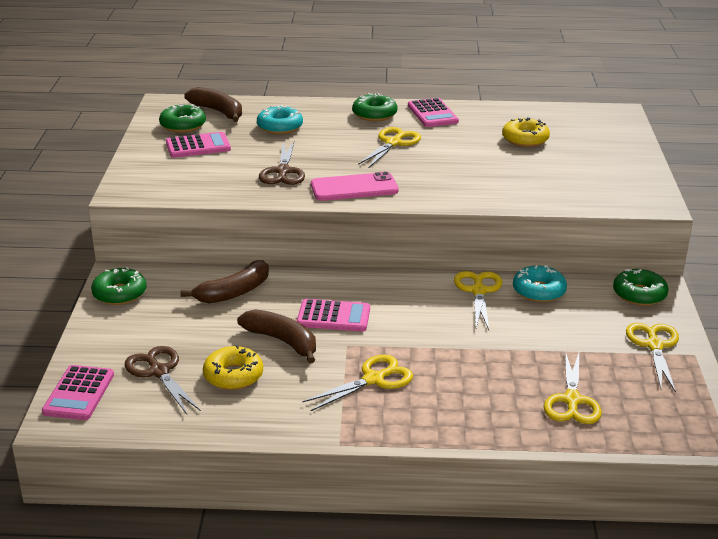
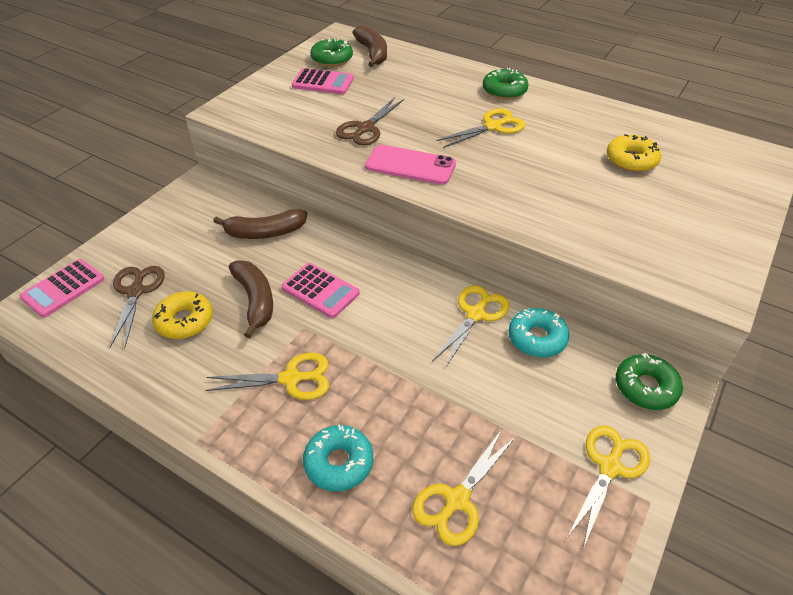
camera: 30 degrees right, 15 degrees up
green donut [91,267,147,305] -> none
turquoise donut [257,105,303,134] -> turquoise donut moved to [303,425,373,491]
pink calculator [408,98,459,127] -> none

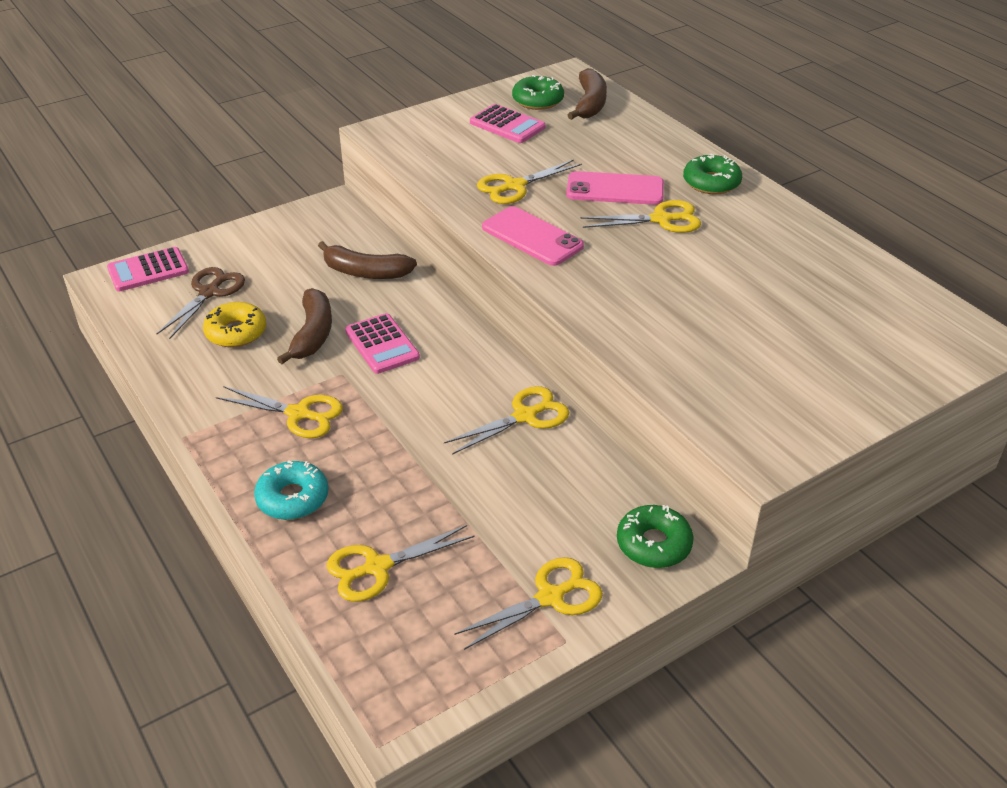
camera: 25 degrees right, 5 degrees down
brown scissors [336,97,404,145] -> yellow scissors [477,159,582,204]
turquoise donut [509,308,569,358] -> none
yellow donut [607,134,661,172] -> none
none -> pink phone [566,171,664,205]

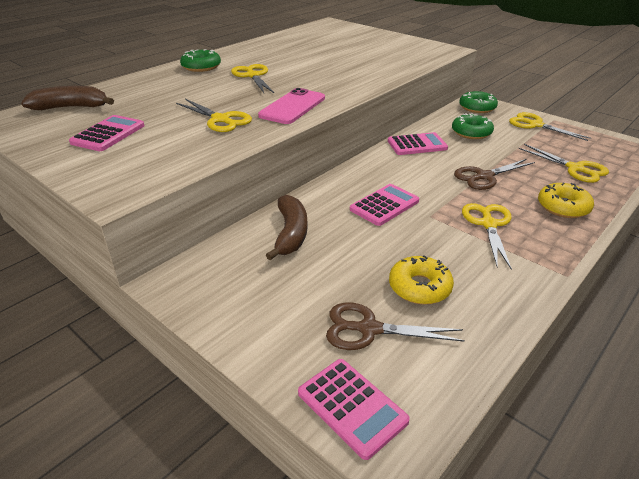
camera: 105 degrees left, 5 degrees down
turquoise donut [254,460,328,520] -> yellow donut [538,183,594,218]
brown banana [277,288,332,364] -> none
yellow scissors [444,386,569,455] -> pink calculator [388,132,448,155]
green donut [512,75,564,110] -> green donut moved to [452,113,494,139]
pink phone [566,171,664,205] -> none
none -> brown scissors [454,159,535,190]

